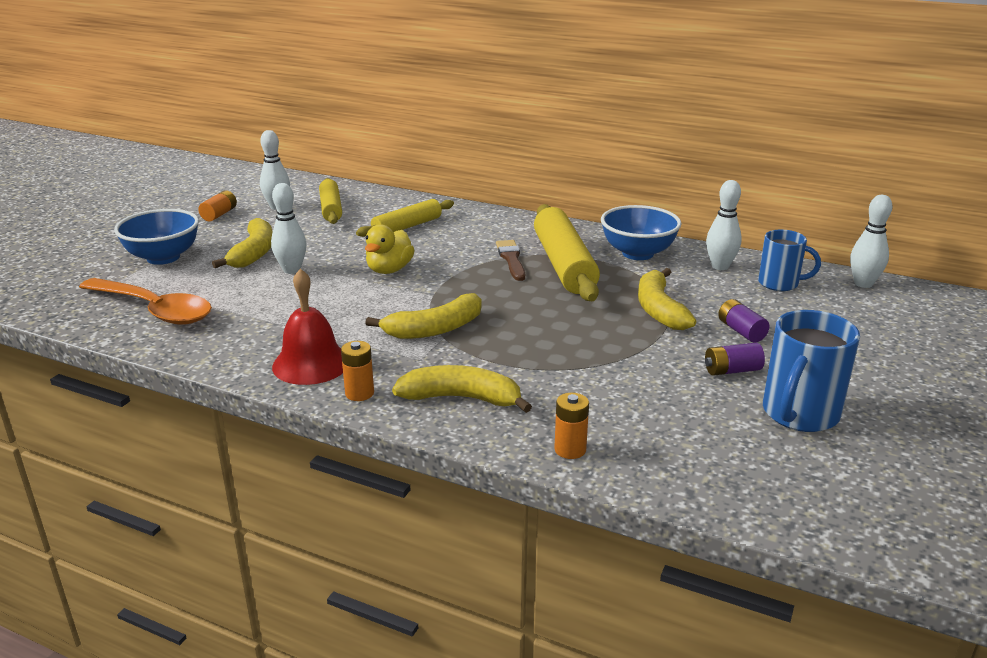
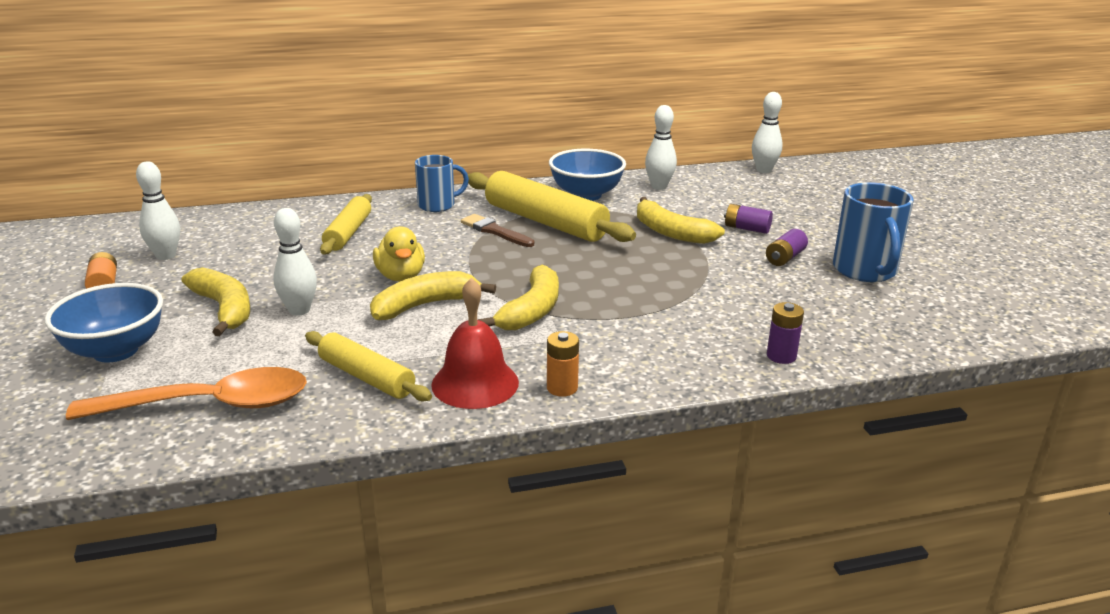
camera: 40 degrees left, 0 degrees up
yellow rolling pin [319,178,342,224] -> yellow rolling pin moved to [305,331,432,401]
yellow banana [392,365,532,413] -> yellow banana moved to [370,271,496,320]
orange battery [554,392,589,459] -> purple battery [767,302,804,364]
blue mug [758,230,821,291] -> blue mug moved to [415,155,469,212]

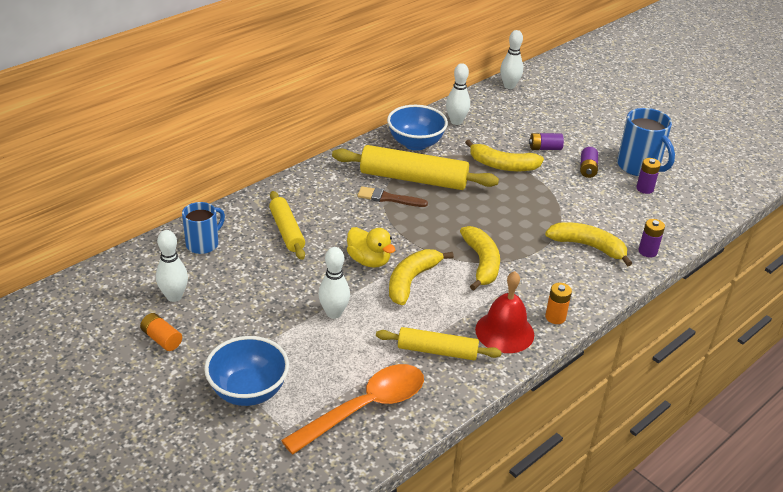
camera: 30 degrees left, 10 degrees up
yellow banana [182,267,250,336] -> yellow banana moved to [545,222,632,266]
blue mug [415,155,469,212] -> blue mug moved to [182,202,225,254]
none -> purple battery [636,158,661,194]

